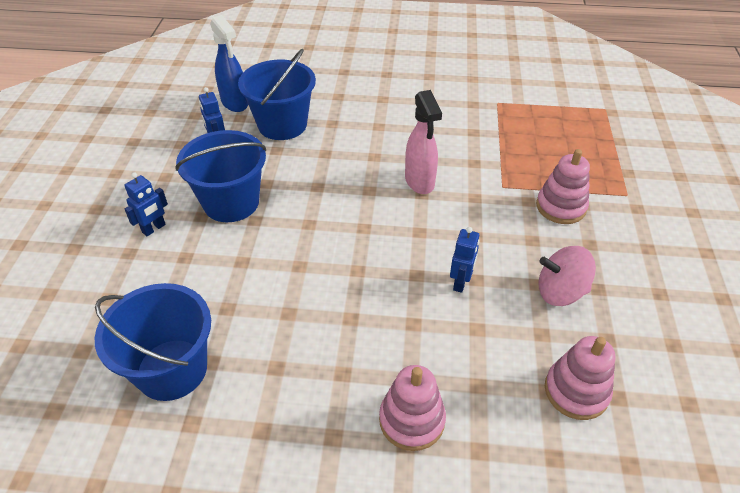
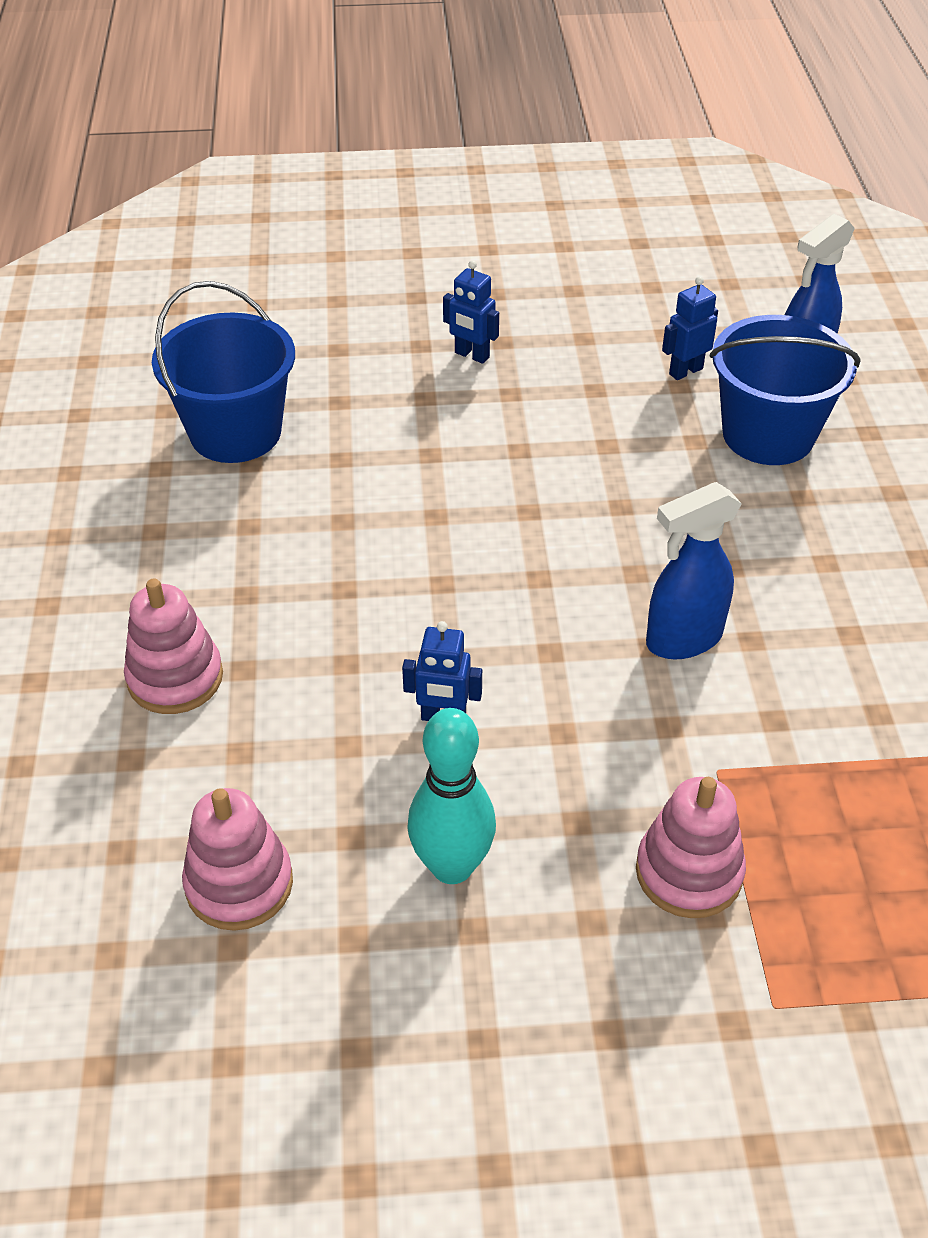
camera: 80 degrees right, 0 degrees up
blue bucket [175,130,266,222] -> none
pink spray bottle [405,90,442,194] -> blue spray bottle [646,482,742,660]
pink spinning top [539,246,596,306] -> turquoise bowling pin [407,708,496,884]

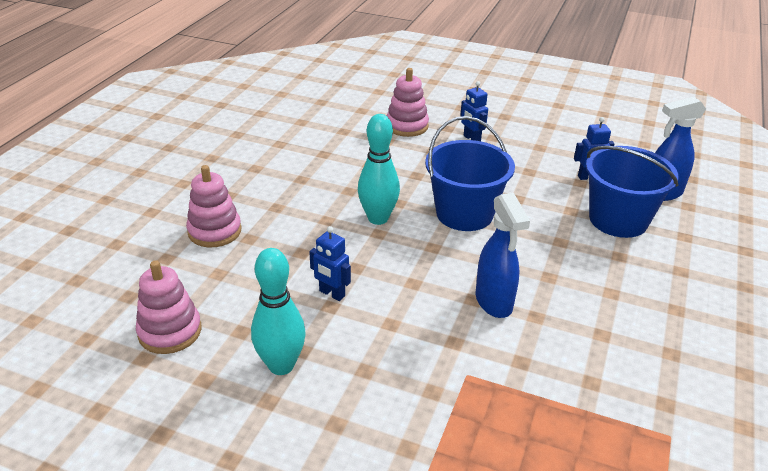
camera: 25 degrees right, 10 degrees down
blue bucket [152,281,295,463] -> blue bucket moved to [425,116,515,231]
pink stacking toy [636,777,746,918] -> pink stacking toy moved to [387,68,429,137]
blue spray bottle [646,482,742,660] -> blue spray bottle turned 105 degrees counterclockwise [476,193,530,318]
none -> turquoise bowling pin [358,114,400,225]

